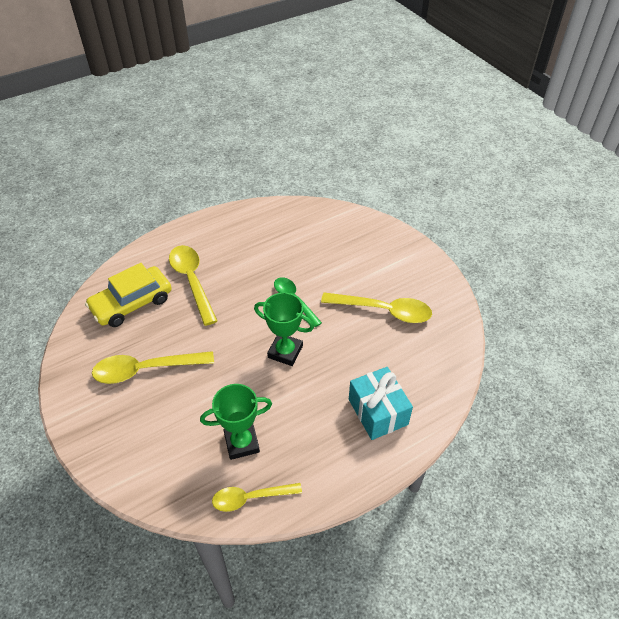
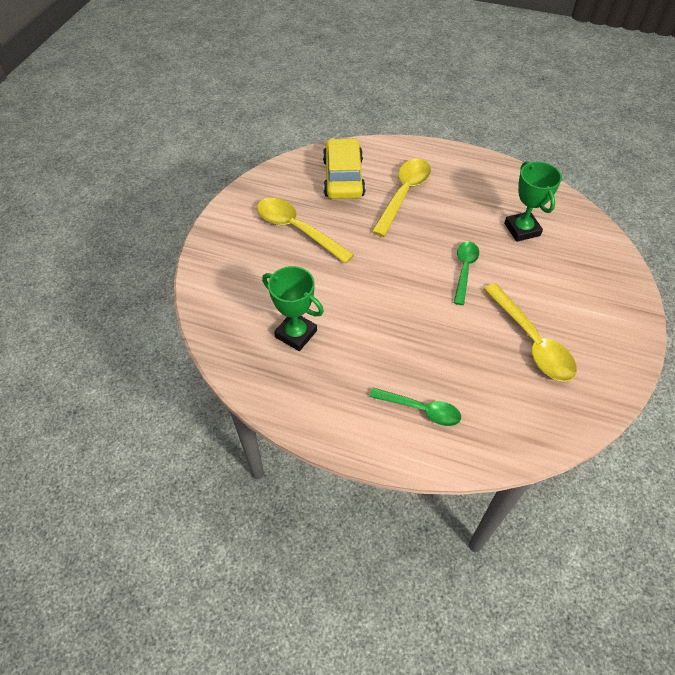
camera: 50 degrees right, 5 degrees up
yellow car [85,263,172,327] -> yellow car turned 75 degrees clockwise [323,138,366,199]
yellow spoon [212,483,302,512] -> none
green trophy [254,292,314,366] -> green trophy moved to [504,161,562,242]
turquoise gift [349,367,413,440] -> green spoon [369,388,461,426]

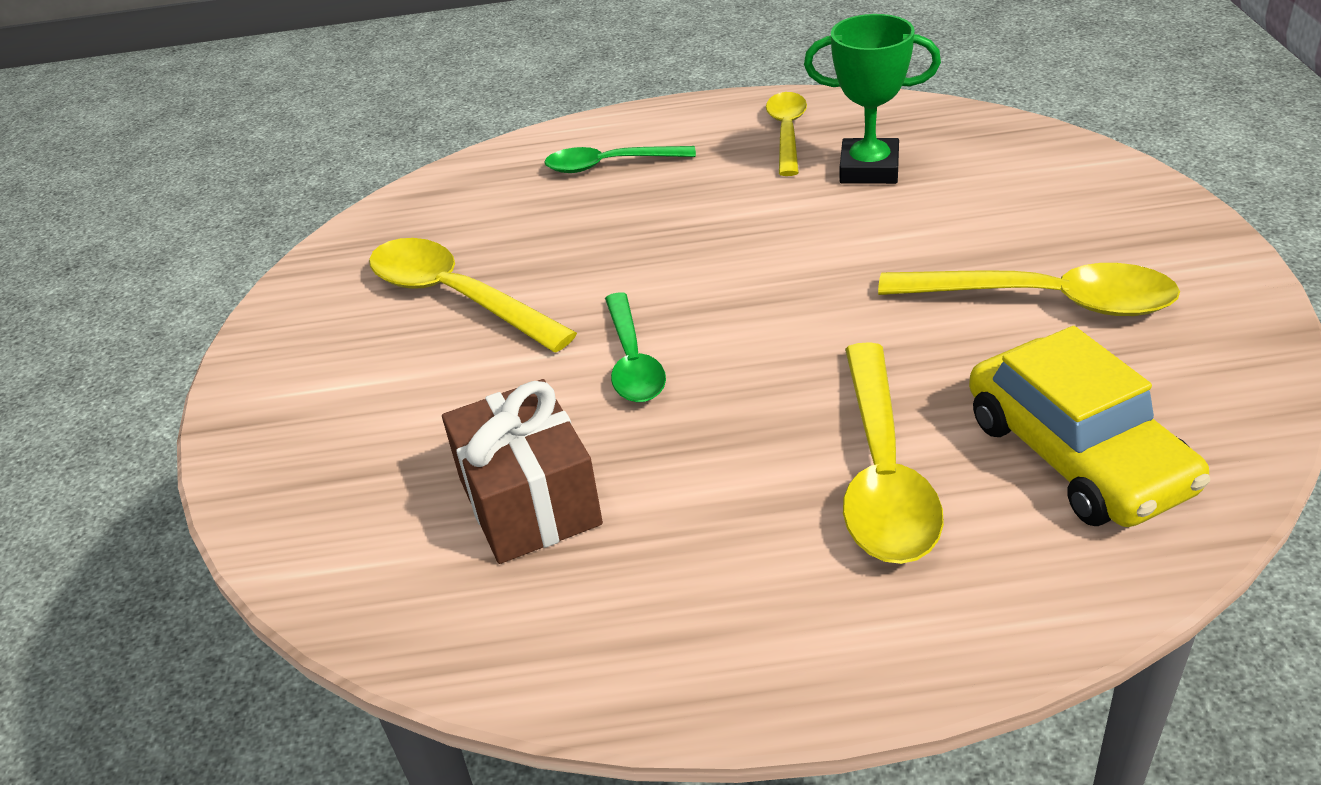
camera: 160 degrees right, 15 degrees down
green trophy [504,161,562,242] -> brown gift [442,379,603,564]
none -> yellow spoon [766,92,807,176]

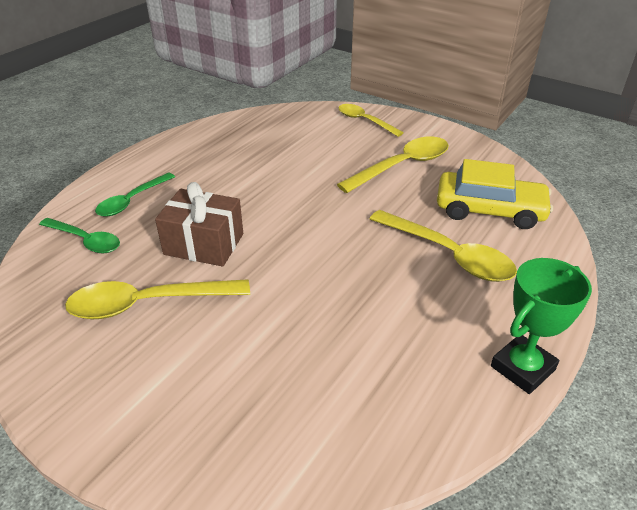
camera: 55 degrees left, 0 degrees up
brown gift [442,379,603,564] -> brown gift moved to [155,182,243,266]
green spoon [605,292,666,402] -> green spoon moved to [39,218,120,253]
yellow spoon [766,92,807,176] -> yellow spoon moved to [338,104,404,137]
green trophy [804,14,941,184] -> green trophy moved to [491,258,592,394]

